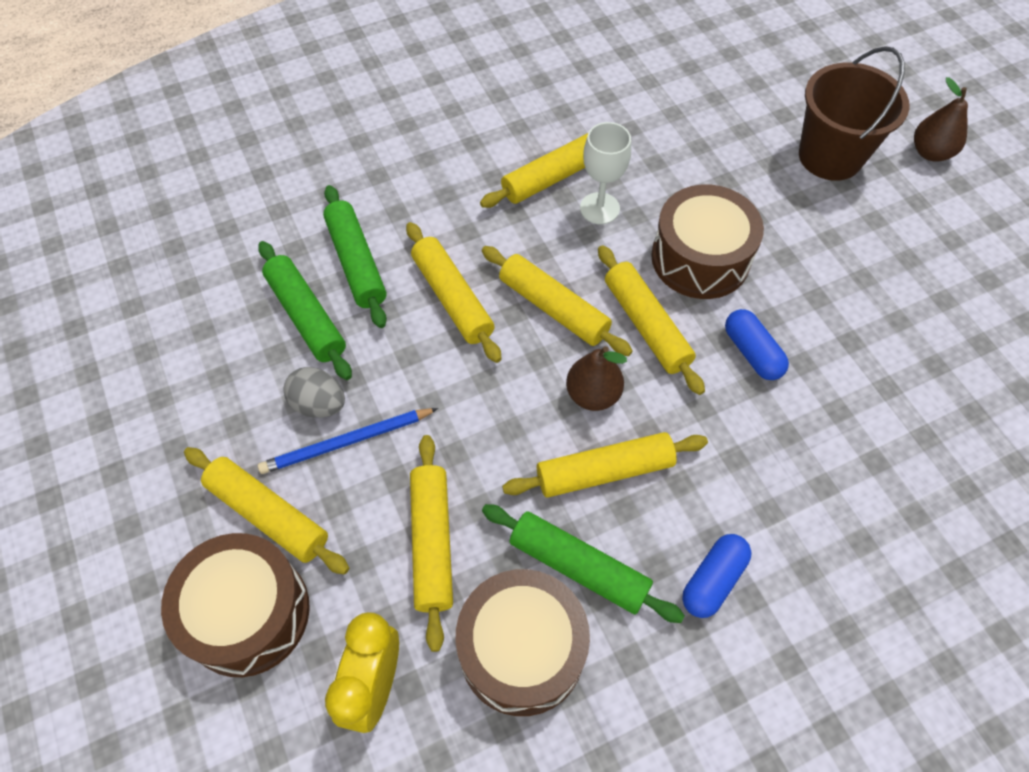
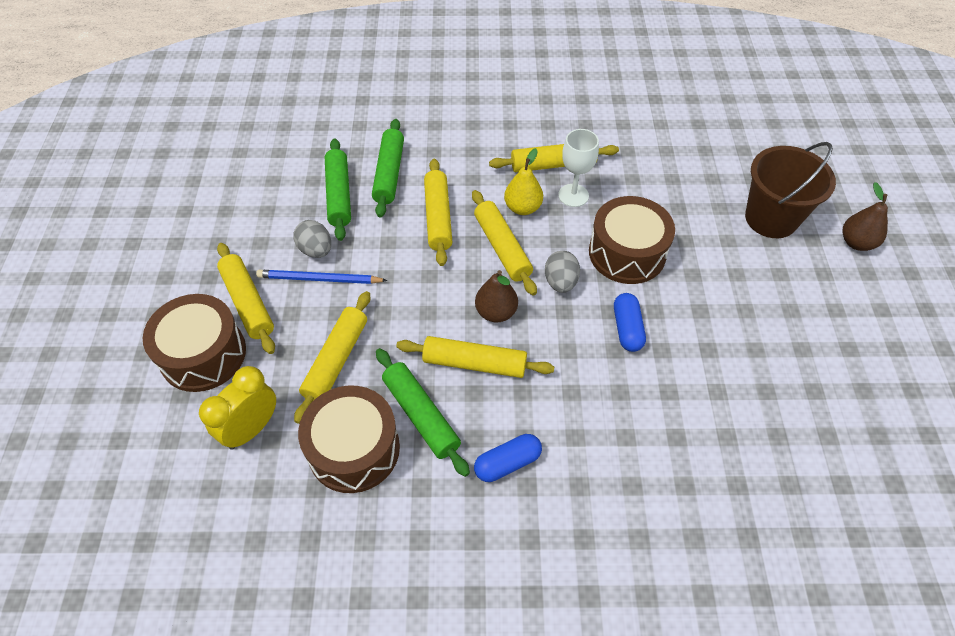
camera: 25 degrees right, 5 degrees down
yellow rolling pin [598,245,705,395] -> grey egg [545,251,580,293]
none -> yellow pear [504,148,543,215]

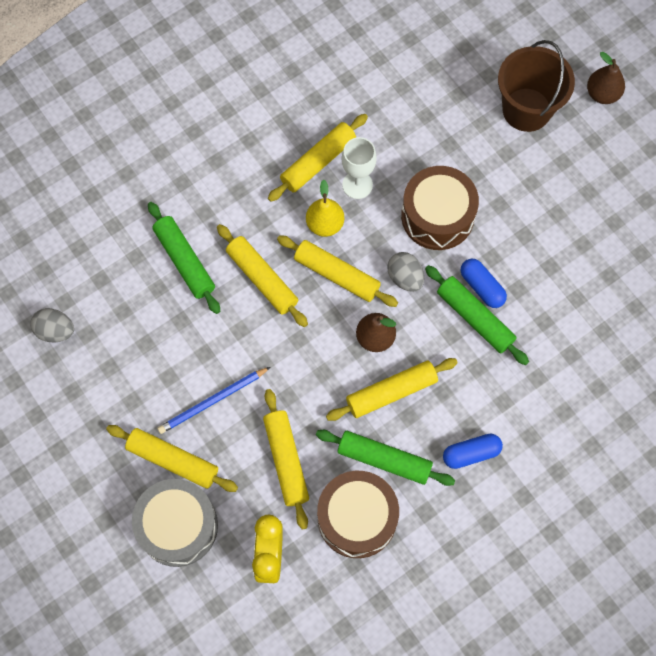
camera: 35 degrees left, 15 degrees up
brown drum [143,294,246,392] -> grey drum [132,479,218,567]
grey egg [294,220,331,258] -> grey egg moved to [30,308,74,343]
green rolling pin [325,139,351,241] -> green rolling pin moved to [425,265,529,365]
blue capsule [474,434,542,482] -> blue capsule turned 45 degrees clockwise [443,434,503,469]

